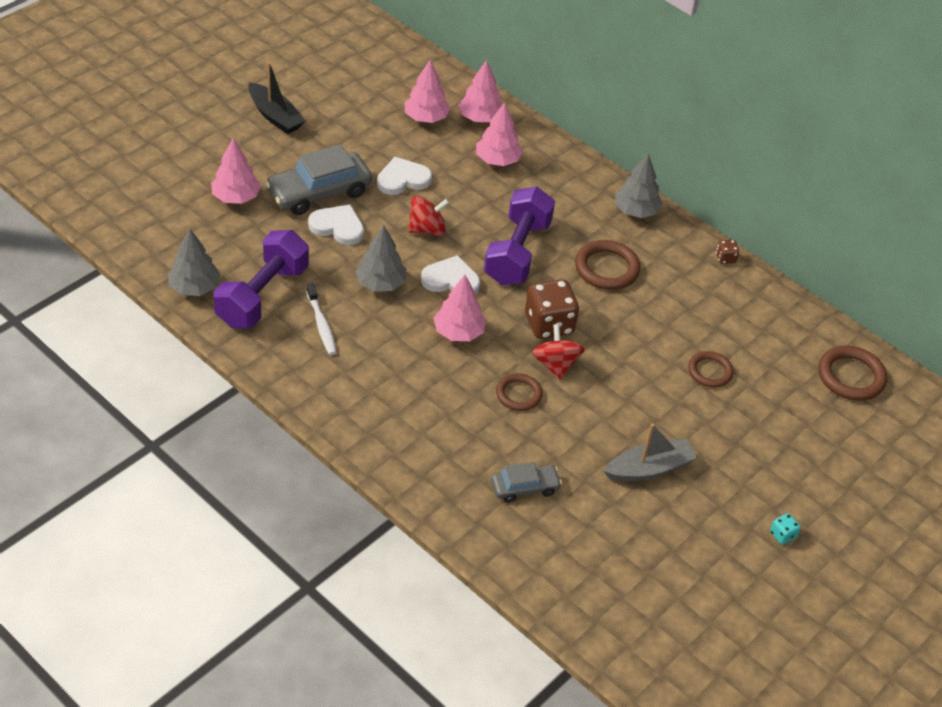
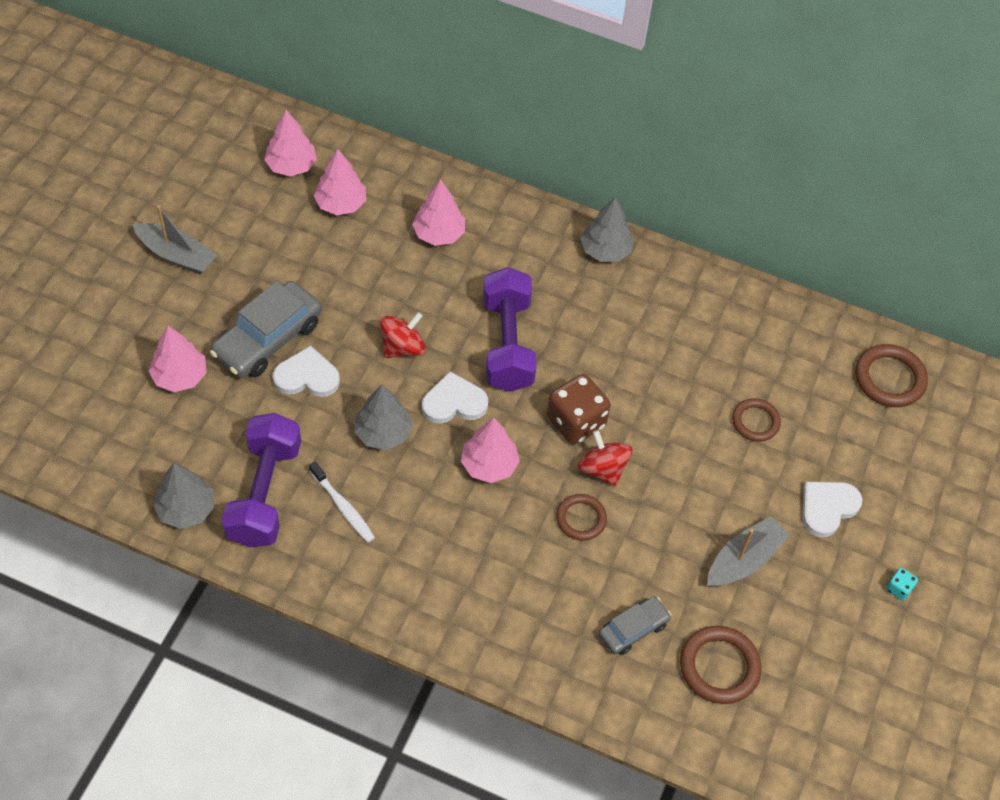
camera: 20 degrees left, 10 degrees up
black boat [248,62,305,134] -> grey boat [132,205,217,274]
white heart [377,157,432,195] -> white heart moved to [802,482,863,537]
pink tree [458,60,503,122] -> pink tree moved to [264,110,317,177]
brown ring [575,240,640,290] -> brown ring moved to [680,626,762,704]
brown dice [716,240,739,264] -> none

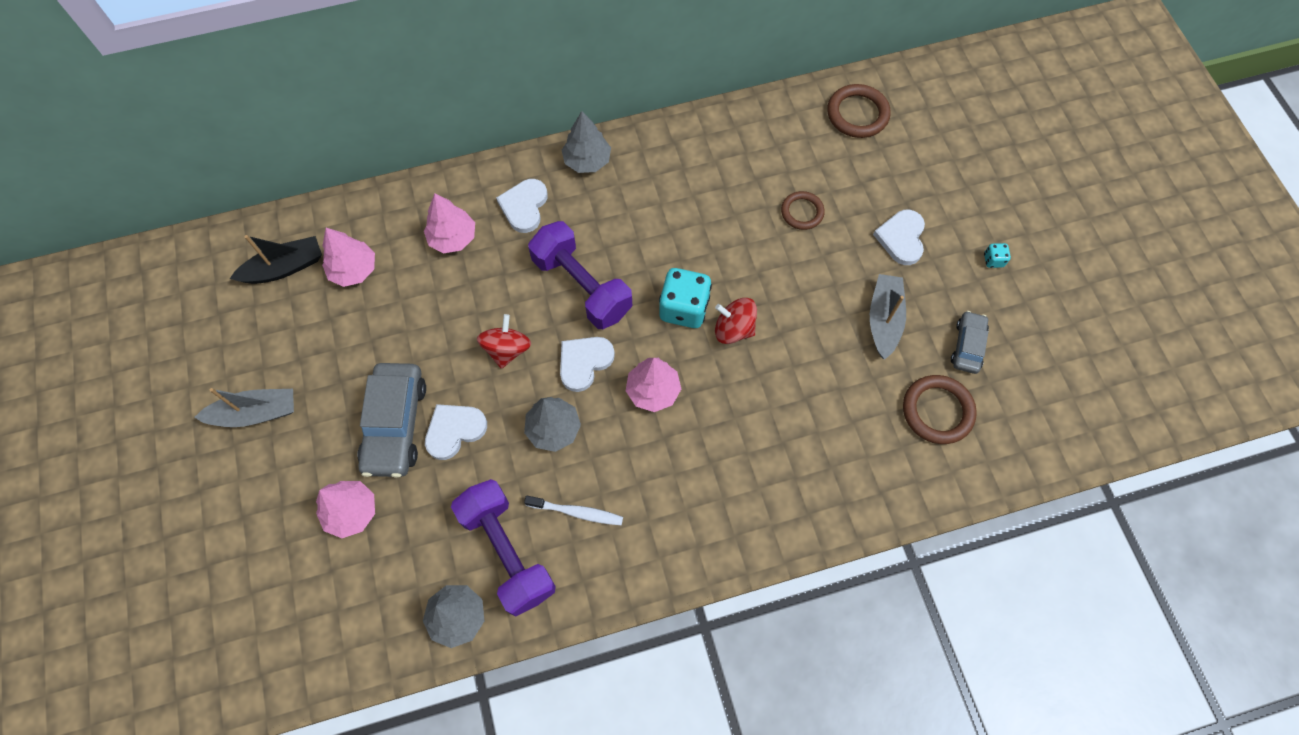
camera: 35 degrees left, 10 degrees up
pink tree [264,110,317,177] -> black boat [230,235,322,284]
brown dice [547,374,611,445] -> turquoise dice [659,268,712,328]
brown ring [556,494,607,541] -> none
grey car [599,596,671,655] -> grey car moved to [951,311,989,374]
none -> white heart [496,179,548,233]

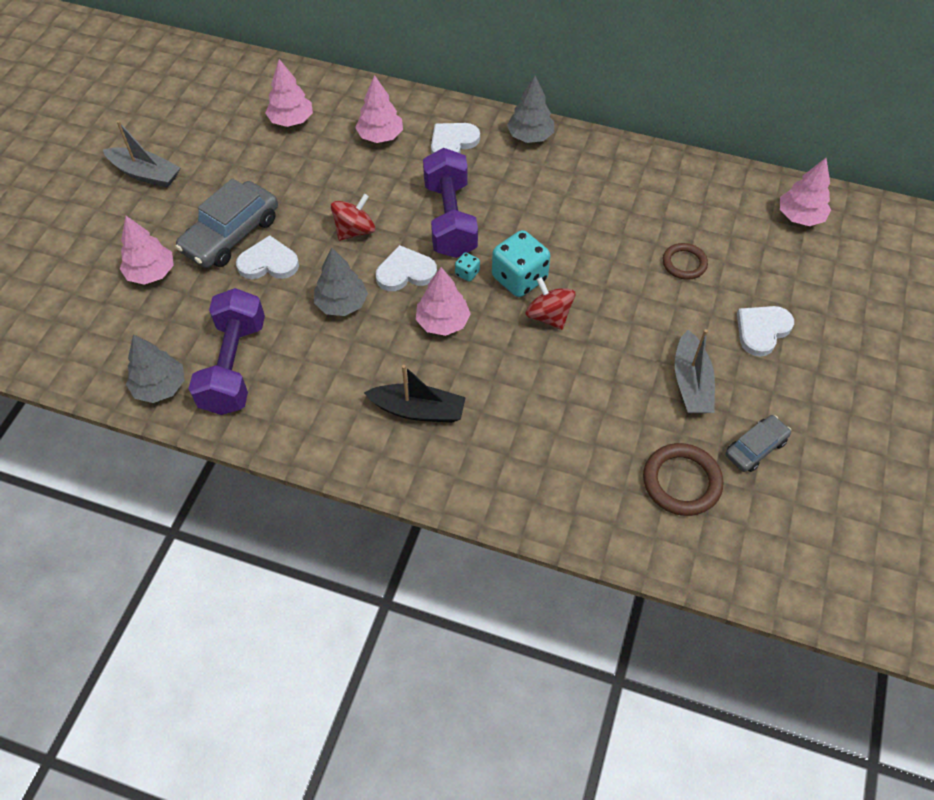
camera: 35 degrees right, 10 degrees down
black boat [230,235,322,284] -> black boat moved to [364,365,466,423]
white toothbrush [524,496,623,525] -> none
brown ring [827,84,891,138] -> pink tree [780,158,831,226]
grey boat [870,274,906,360] -> grey boat turned 135 degrees clockwise [675,329,715,413]
turquoise dice [984,243,1011,268] -> turquoise dice moved to [455,252,480,281]

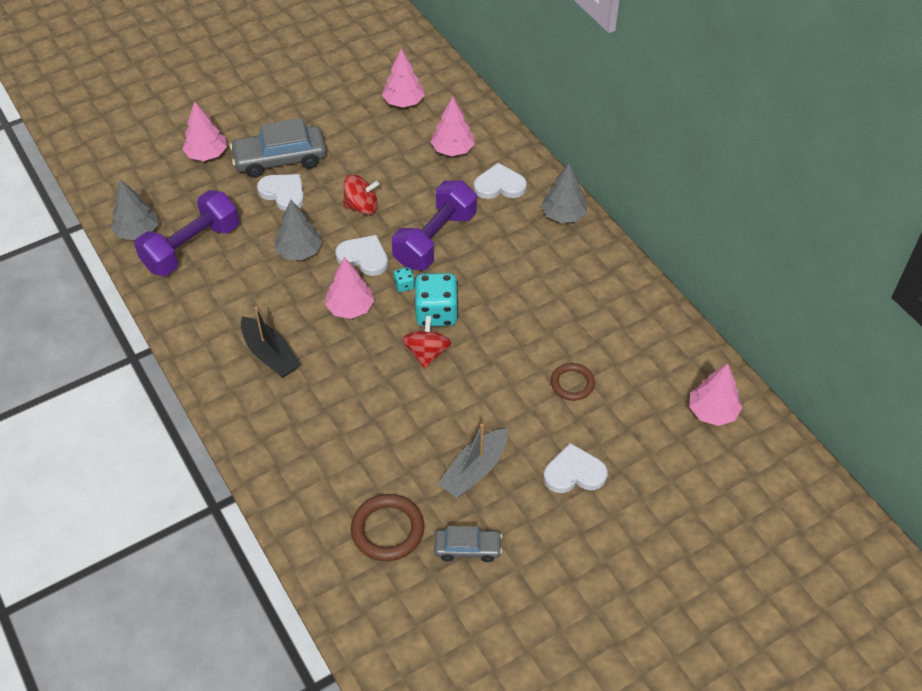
camera: 40 degrees right, 5 degrees down
grey boat [103,121,181,188] -> none

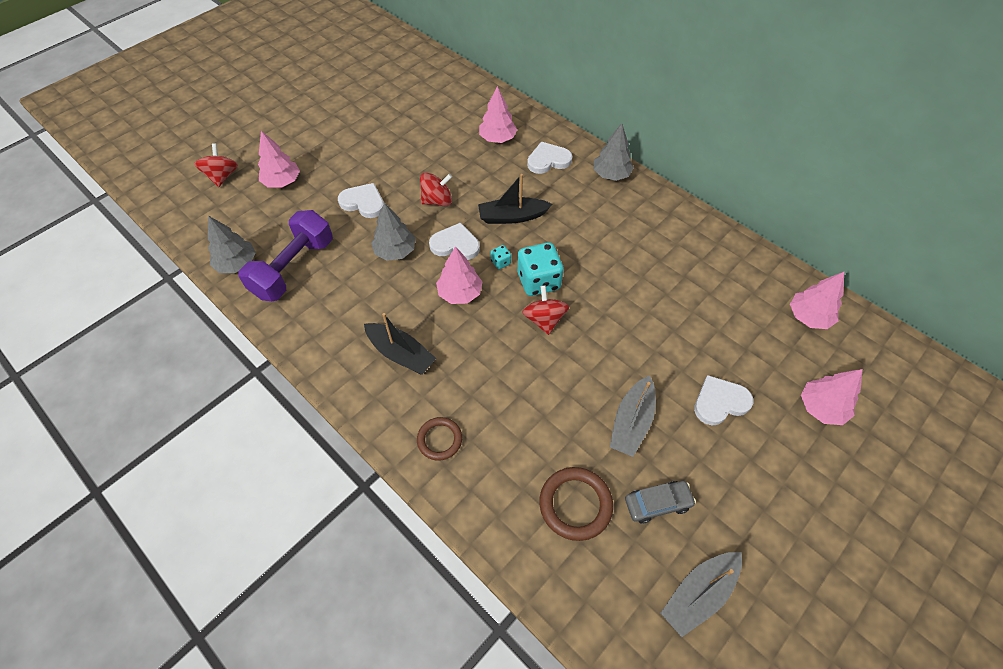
camera: 15 degrees left, 5 degrees up
grey car [230,118,327,178] -> none
pink tree [382,49,425,108] -> pink tree moved to [801,369,863,425]
purple dumbbell [392,180,477,270] -> black boat [478,174,552,224]
brown ring [551,363,595,401] -> brown ring moved to [417,417,462,461]
none -> red spinning top [194,143,238,187]
none -> grey boat [661,552,742,637]

